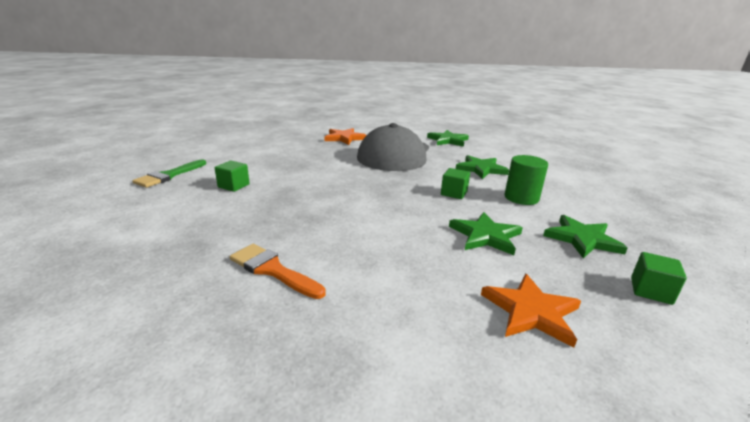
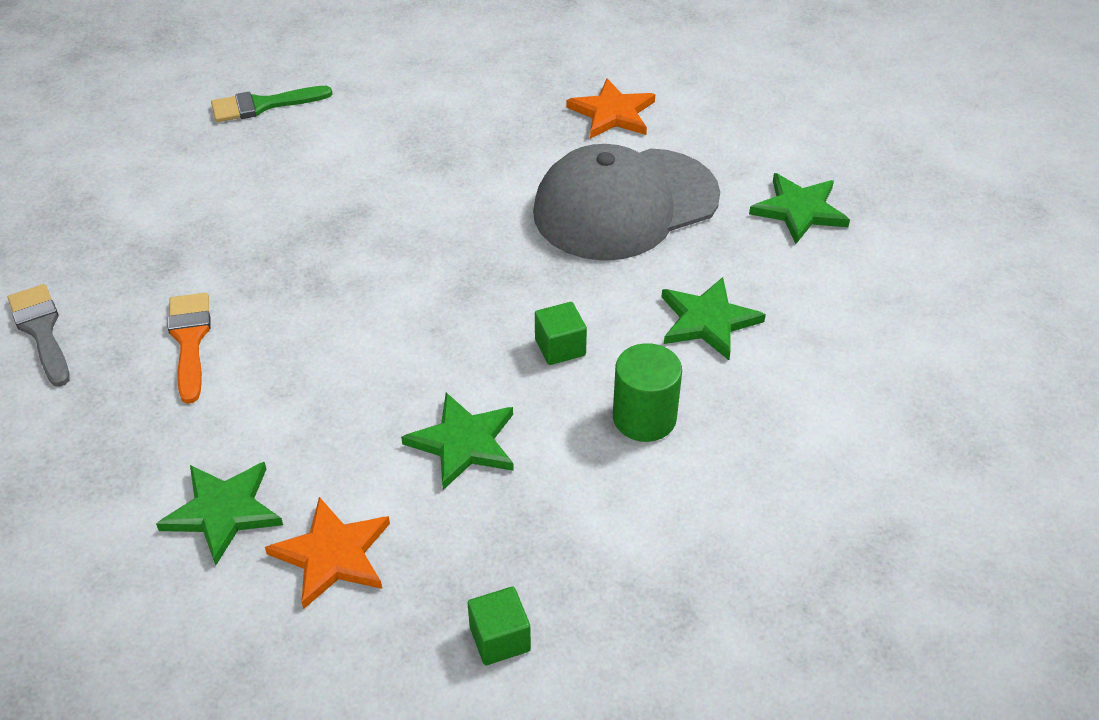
camera: 45 degrees right, 20 degrees up
green cube [215,161,250,192] -> none
green star [543,215,628,258] -> green star moved to [156,462,283,565]
none -> grey brush [7,284,70,387]

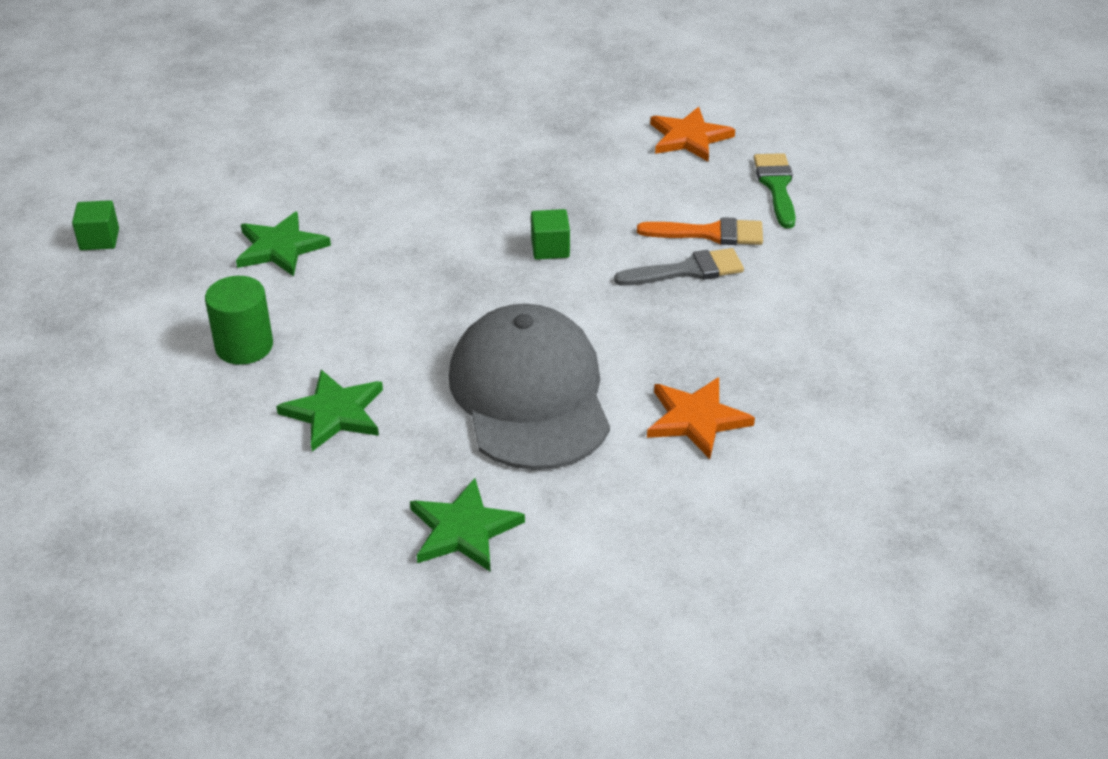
camera: 105 degrees right, 5 degrees down
grey brush [7,284,70,387] -> grey brush moved to [614,248,744,286]
green star [156,462,283,565] -> none
orange brush [168,293,211,404] -> orange brush moved to [637,217,763,245]
orange star [265,497,390,609] -> orange star moved to [650,107,735,162]
green cube [535,302,587,365] -> green cube moved to [531,209,570,260]

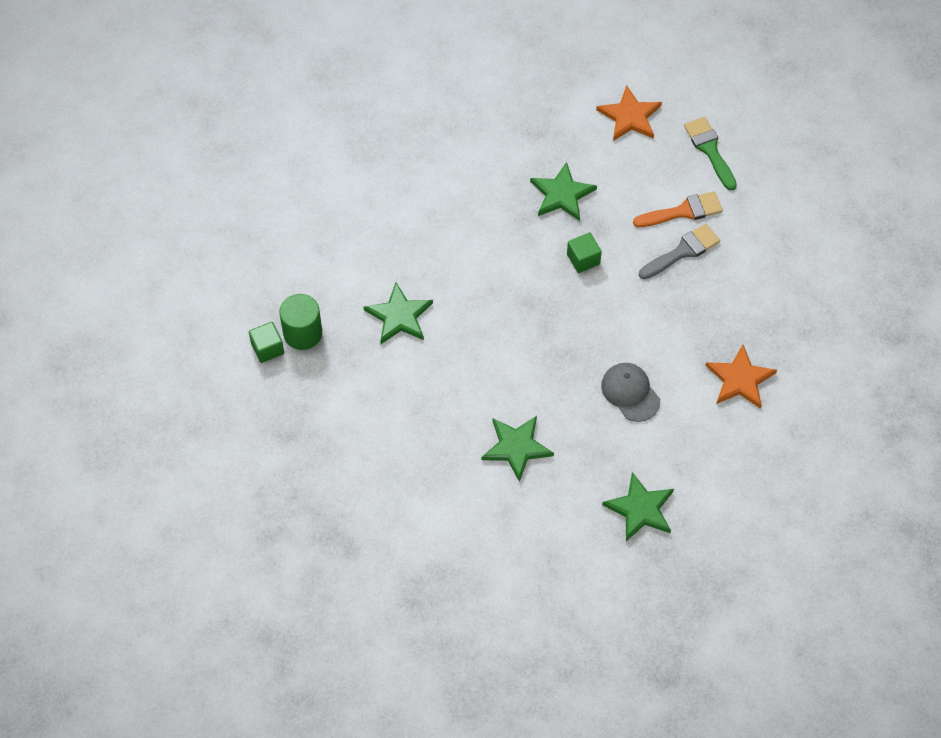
camera: 20 degrees left, 20 degrees up
green cylinder [205,276,273,365] -> green cylinder moved to [279,294,322,350]
grey cap [449,304,610,470] -> grey cap [601,363,660,422], size x0.48
none -> green star [530,162,597,221]

